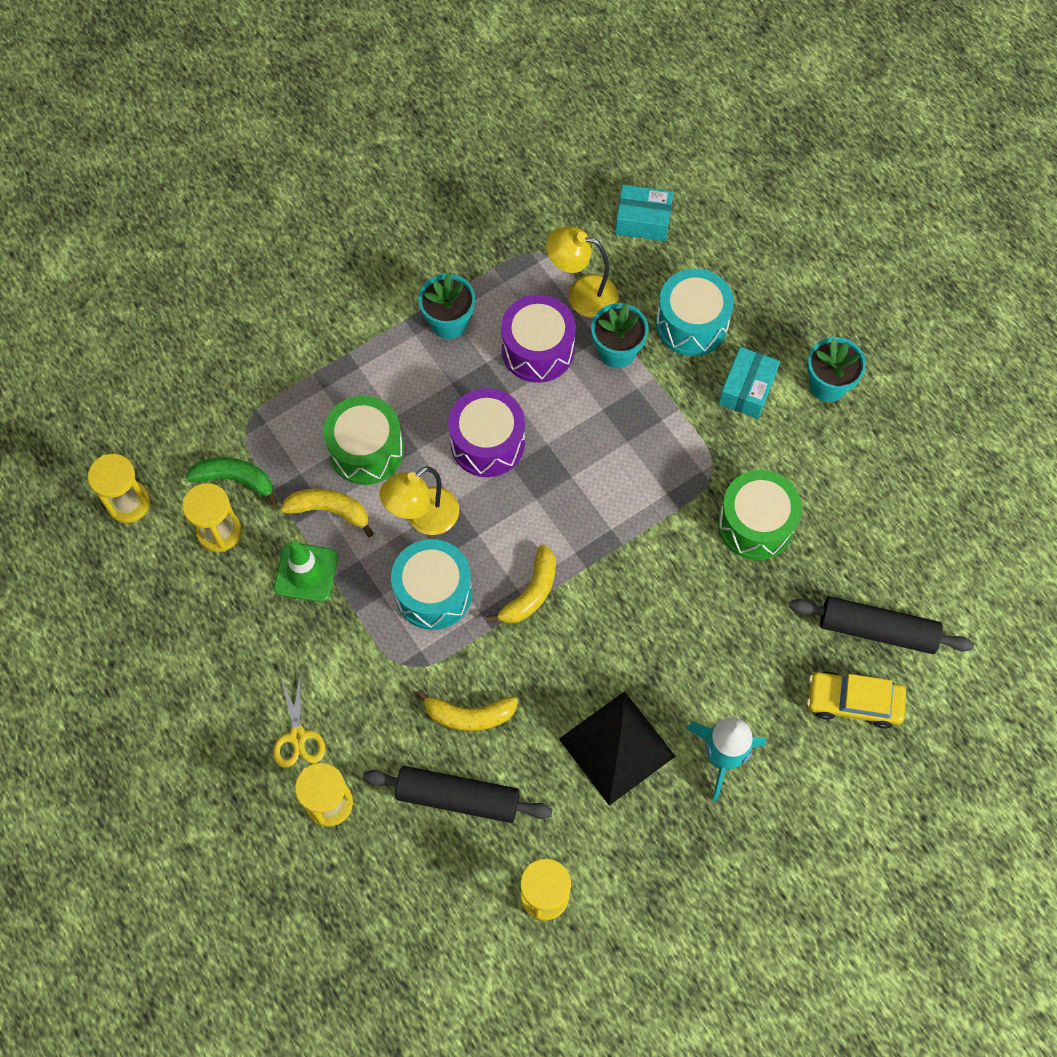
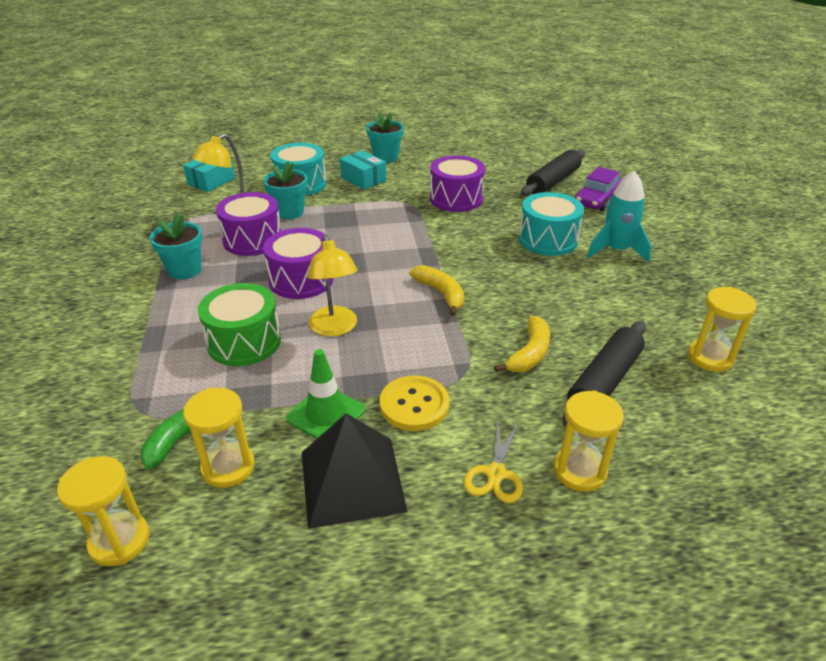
camera: 65 degrees left, 30 degrees down
yellow scissors [273,671,325,768] -> yellow scissors turned 90 degrees clockwise [463,419,523,503]
yellow banana [281,489,374,537] -> none
turquoise drum [391,539,472,630] -> turquoise drum moved to [519,192,584,256]
black pyramid [559,691,676,806] -> black pyramid moved to [302,413,408,529]
green drum [718,470,802,560] -> purple drum [430,156,485,212]
yellow car [807,671,906,729] -> purple car [575,167,622,211]
none -> yellow button [379,375,449,431]

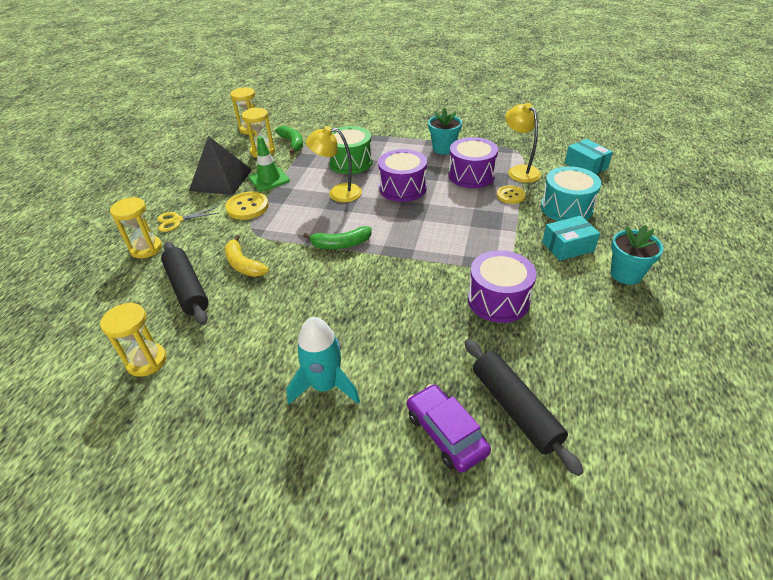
camera: 115 degrees right, 5 degrees up
turquoise flower pot [263,161,307,219] -> yellow button [497,185,526,204]
yellow banana [409,265,464,316] -> green banana [303,226,372,249]
yellow scissors [463,419,523,503] -> yellow scissors turned 60 degrees counterclockwise [157,207,219,232]
turquoise drum [519,192,584,256] -> none

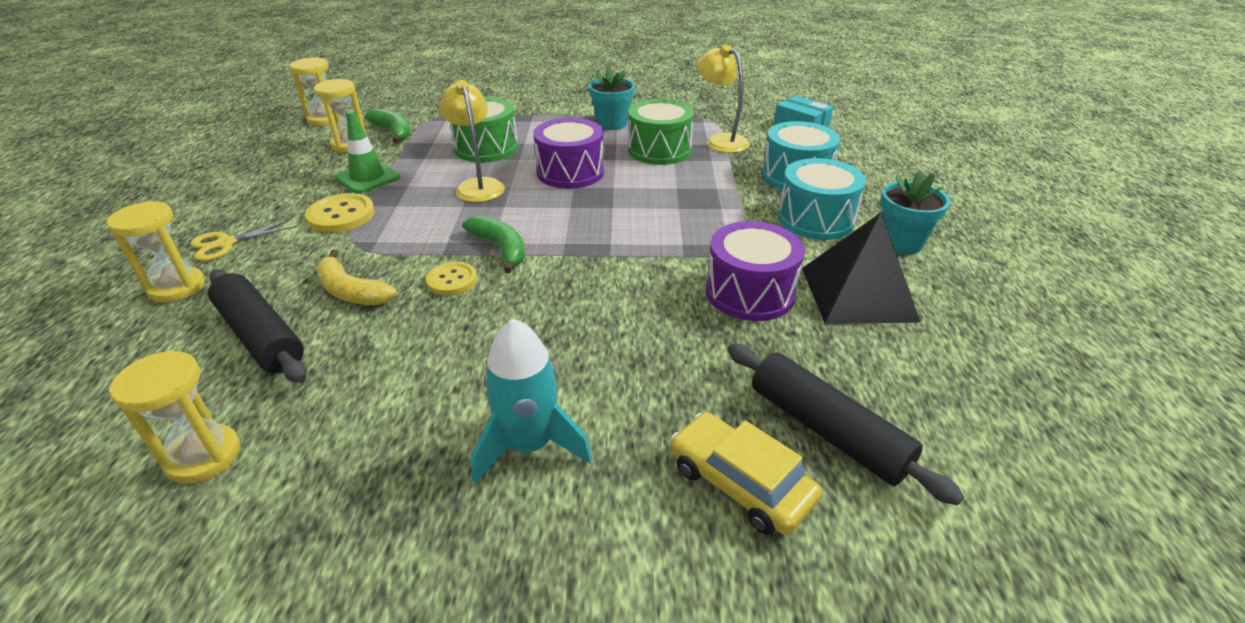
camera: 15 degrees left, 5 degrees down
black pyramid [189,136,252,195] -> black pyramid moved to [802,213,921,324]
green banana [303,226,372,249] -> green banana turned 105 degrees counterclockwise [462,215,525,273]
yellow lamp [306,126,362,202] -> yellow lamp turned 75 degrees clockwise [439,80,505,202]
purple car [407,384,491,473] -> yellow car [671,412,822,535]
purple drum [449,137,498,188] -> green drum [628,99,694,165]
yellow button [497,185,526,204] -> yellow button moved to [426,262,477,295]
turquoise box [542,216,600,261] -> turquoise drum [778,158,866,240]

